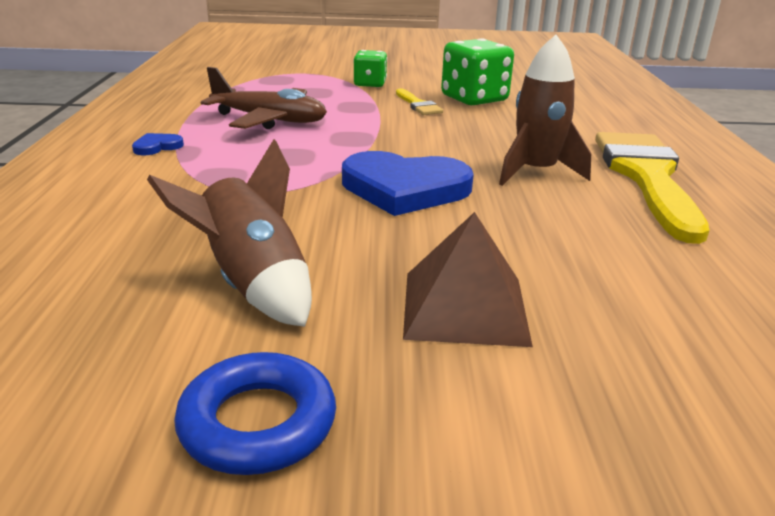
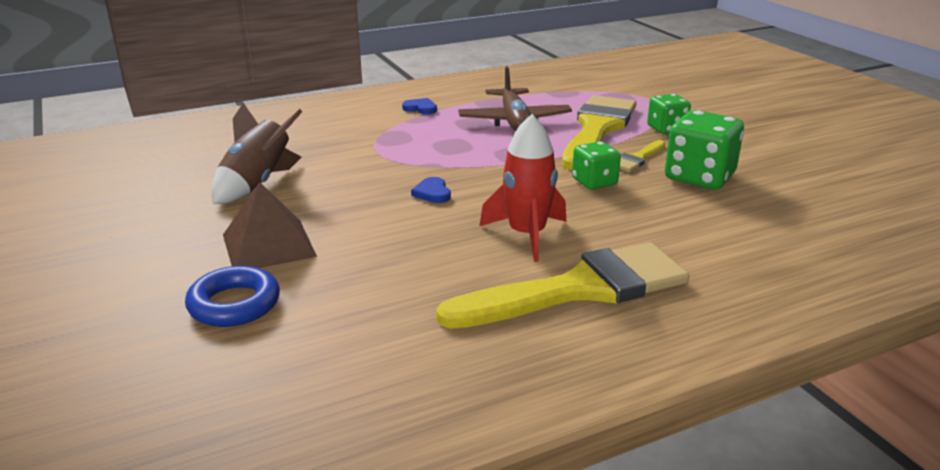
camera: 65 degrees right, 0 degrees up
blue ring [174,352,336,475] -> blue ring moved to [185,266,280,327]
blue heart [342,151,474,216] -> blue heart [411,177,451,203], size x0.43
brown rocket [499,35,591,186] -> red rocket [480,114,566,262]
none -> yellow brush [562,95,636,170]
none -> green dice [572,141,621,190]

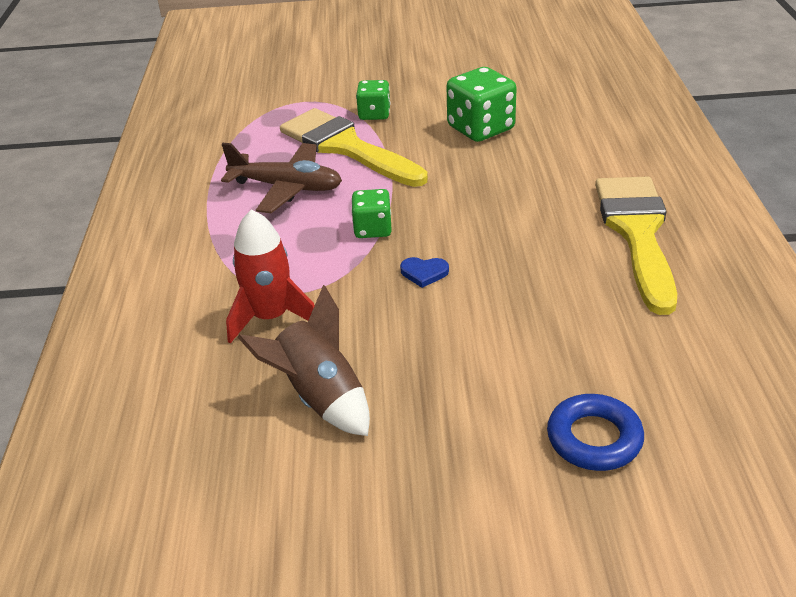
camera: 65 degrees left, 10 degrees up
brown pyramid [223,182,317,268] -> none
blue heart [402,98,437,114] -> none
red rocket [480,114,566,262] -> red rocket moved to [226,209,315,344]
green dice [572,141,621,190] -> green dice moved to [351,189,392,238]
yellow brush [620,140,665,172] -> none

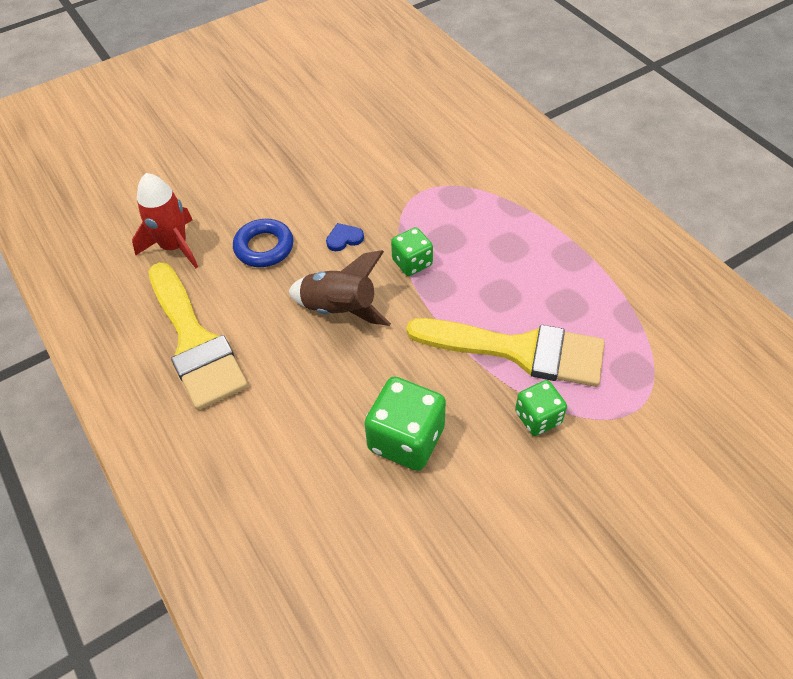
camera: 150 degrees right, 15 degrees up
brown plane [221,143,342,213] -> none
red rocket [226,209,315,344] -> red rocket moved to [132,173,198,269]
brown rocket [237,285,370,436] -> brown rocket moved to [288,250,391,326]
blue ring [547,394,644,471] -> blue ring moved to [233,219,293,267]

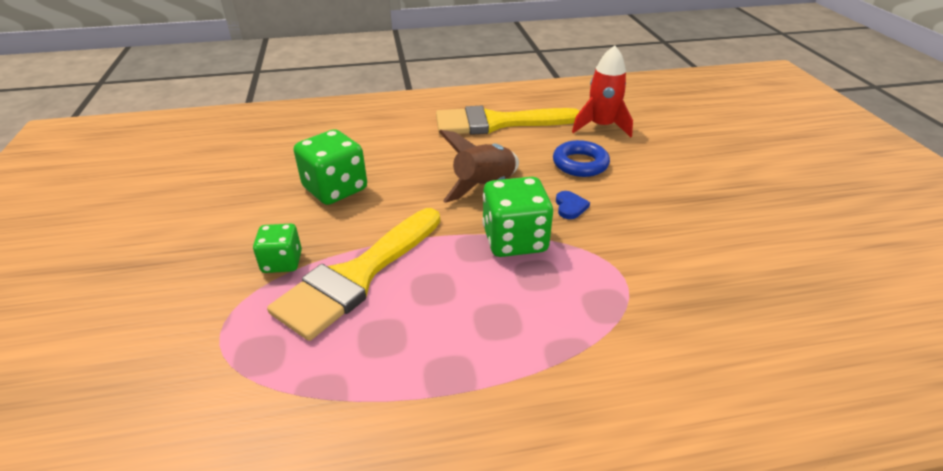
camera: 110 degrees right, 15 degrees down
green dice [391,227,433,276] -> green dice [482,177,553,257], size x1.65

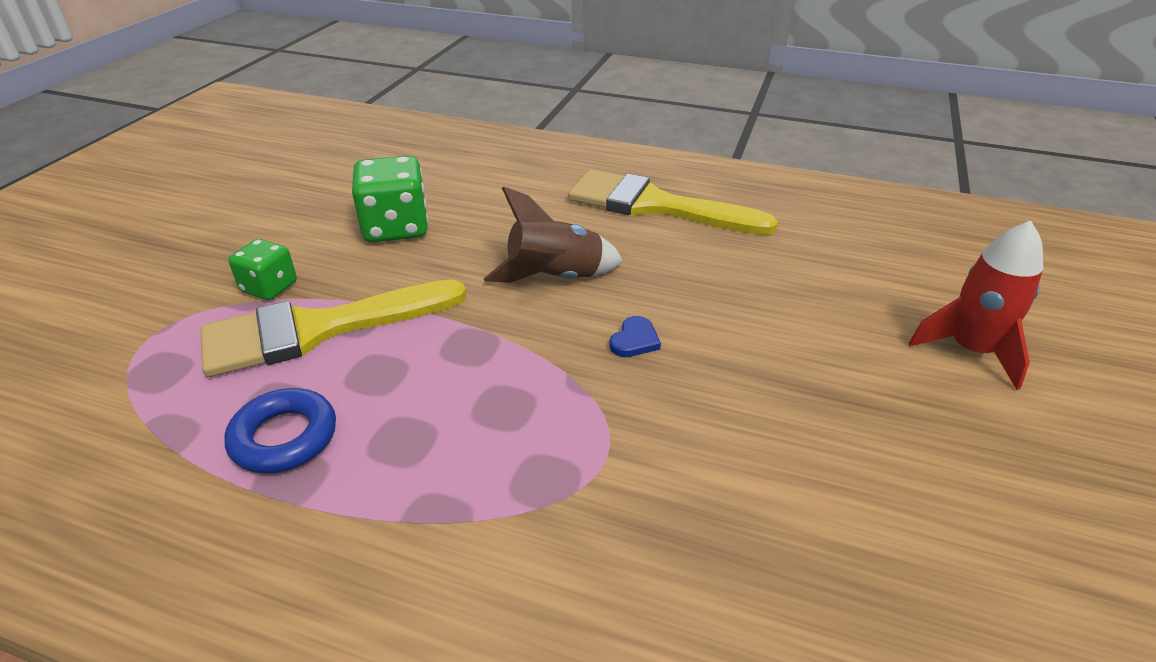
camera: 30 degrees right, 0 degrees up
green dice [482,177,553,257] -> none
blue ring [553,140,610,177] -> blue ring moved to [224,388,336,473]
red rocket [572,45,633,137] -> red rocket moved to [909,221,1043,390]

